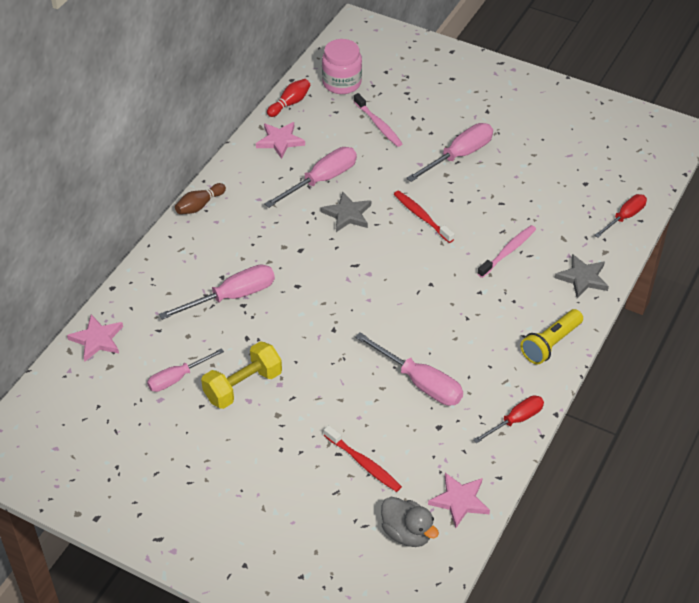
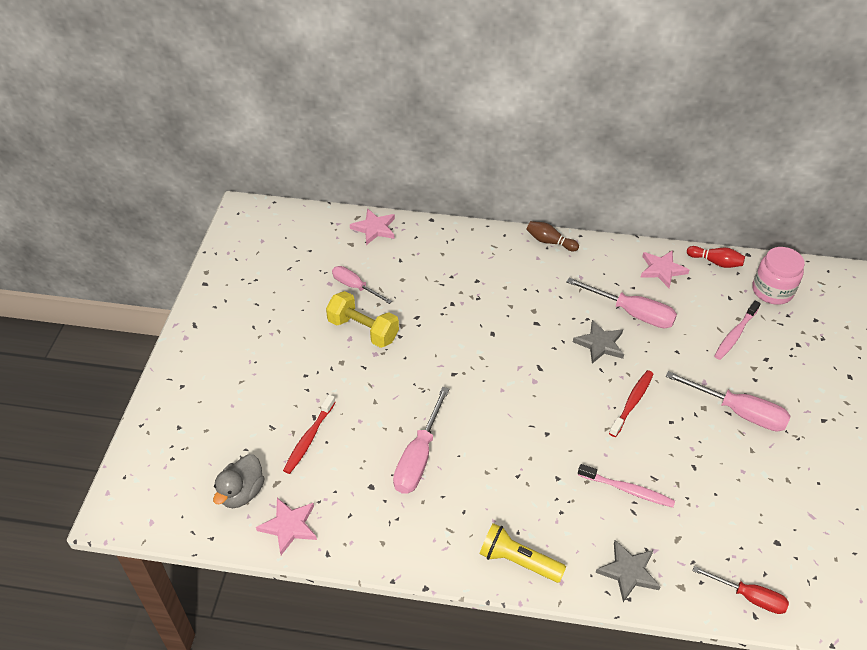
camera: 70 degrees right, 0 degrees up
pink screwdriver [159,264,275,320] -> none
red screwdriver [473,395,544,443] -> none

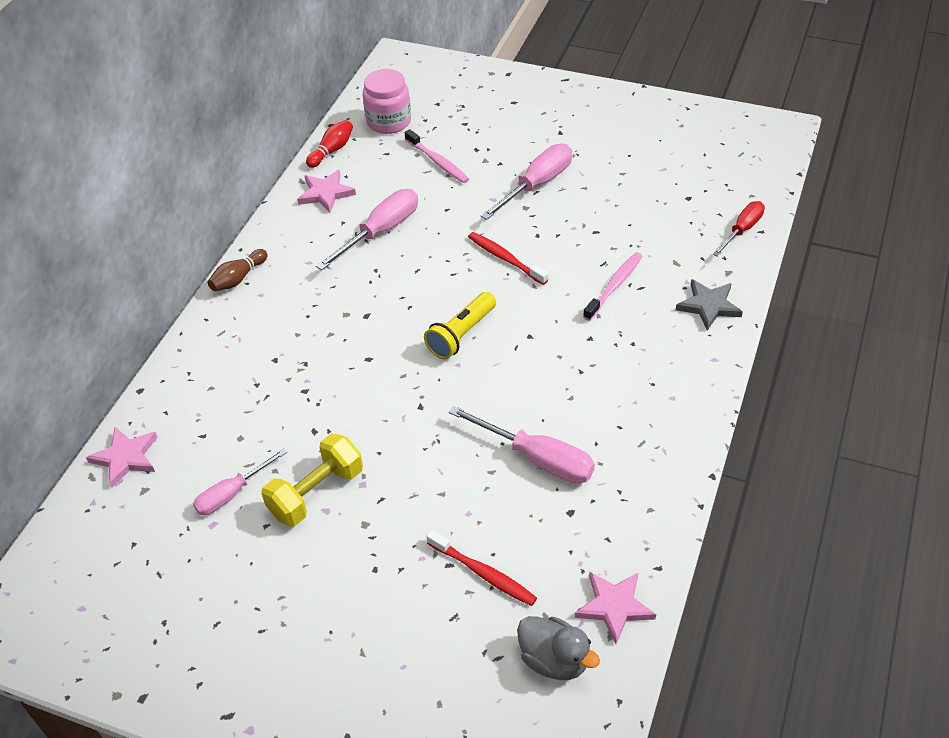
camera: 75 degrees left, 0 degrees up
yellow flashlight [480,523,566,583] -> yellow flashlight moved to [424,292,496,359]
grey star [573,320,624,364] -> none

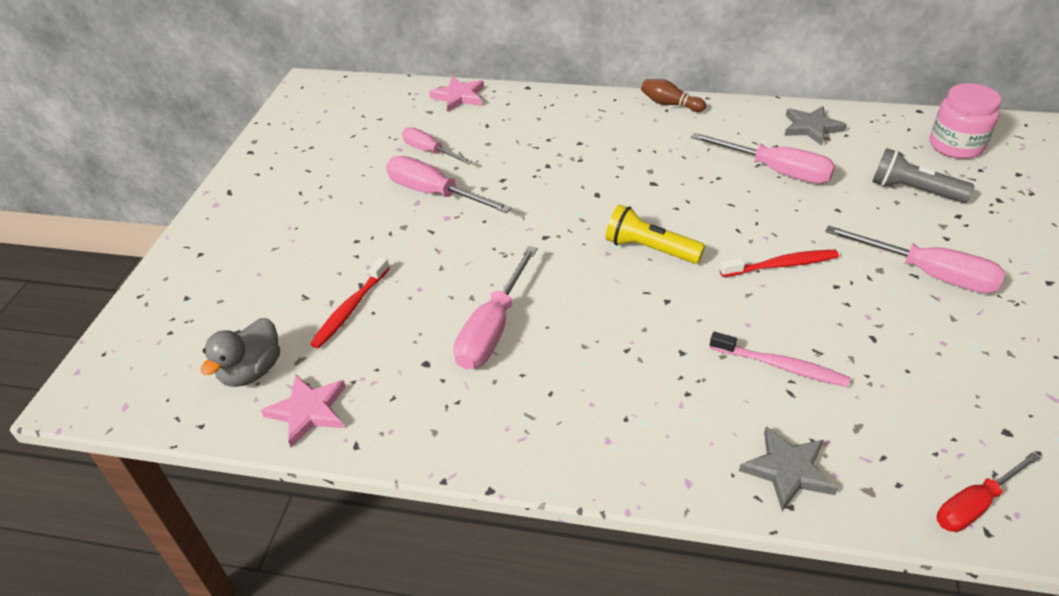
camera: 80 degrees right, 5 degrees down
yellow dumbbell [261,434,363,526] -> pink screwdriver [386,156,512,213]
pink star [297,170,356,213] -> grey star [784,106,847,146]
red bowling pin [306,120,353,168] -> none
pink toothbrush [405,129,469,183] -> grey flashlight [872,148,975,203]
red toothbrush [468,232,548,285] -> red toothbrush turned 45 degrees clockwise [720,250,839,277]
red screwdriver [713,201,765,257] -> red screwdriver turned 120 degrees clockwise [937,452,1040,532]

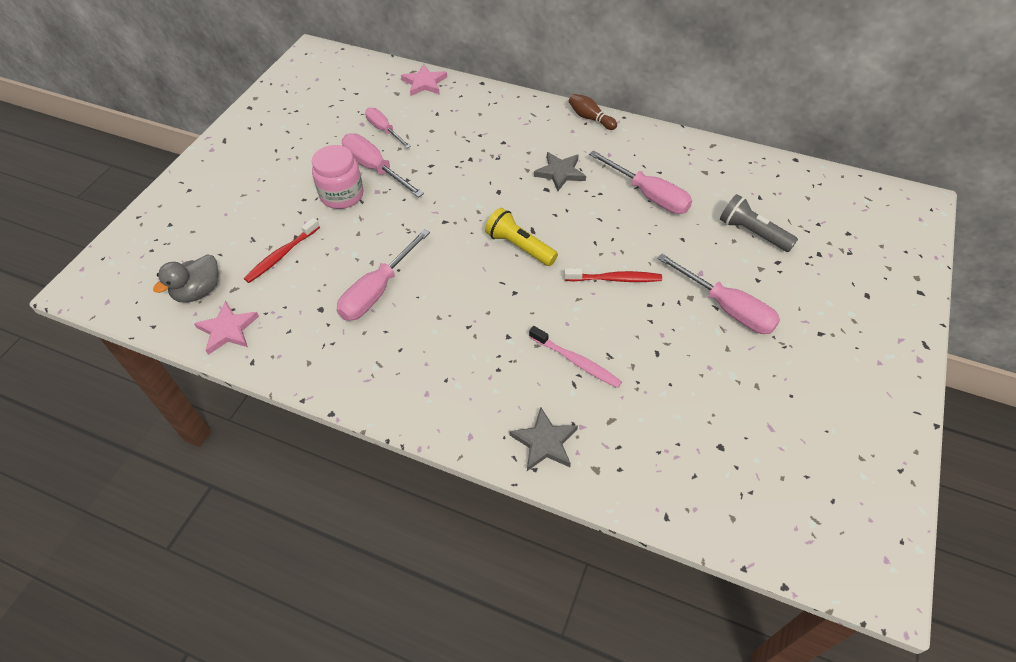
camera: 10 degrees right, 10 degrees up
grey star [784,106,847,146] -> grey star moved to [534,152,586,191]
pink jar [930,83,1001,159] -> pink jar moved to [312,145,364,209]
red screwdriver [937,452,1040,532] -> none

